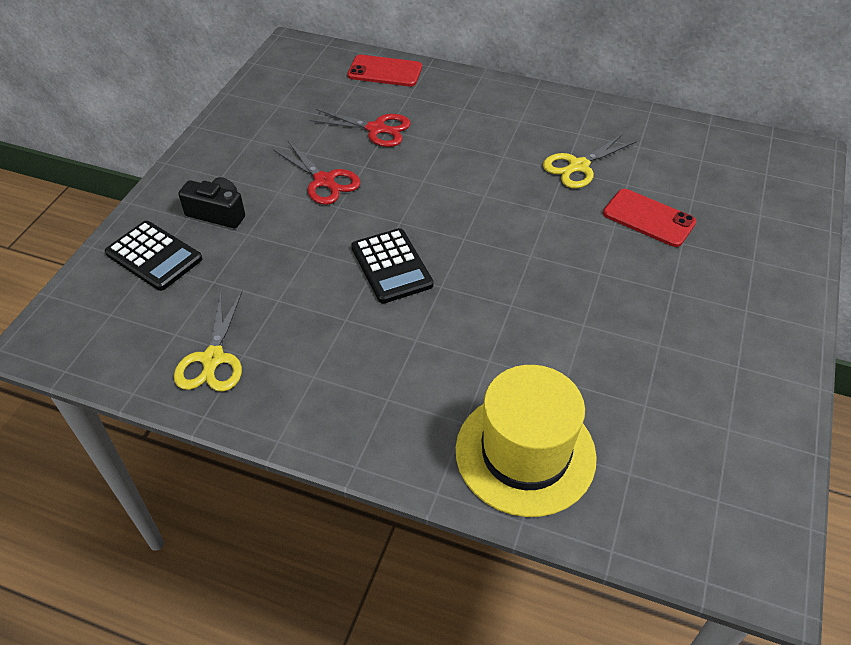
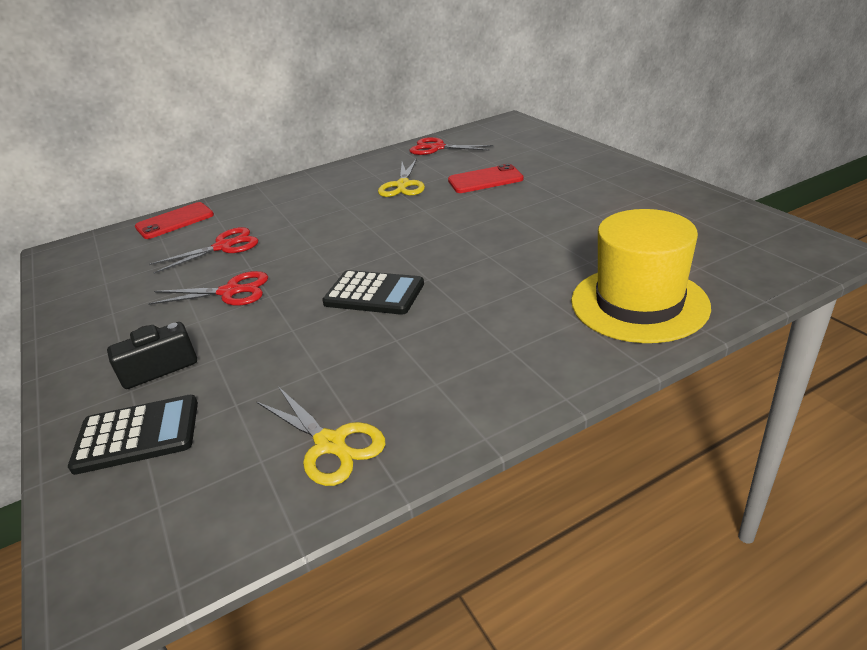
camera: 45 degrees left, 15 degrees down
none -> red scissors [410,137,494,155]

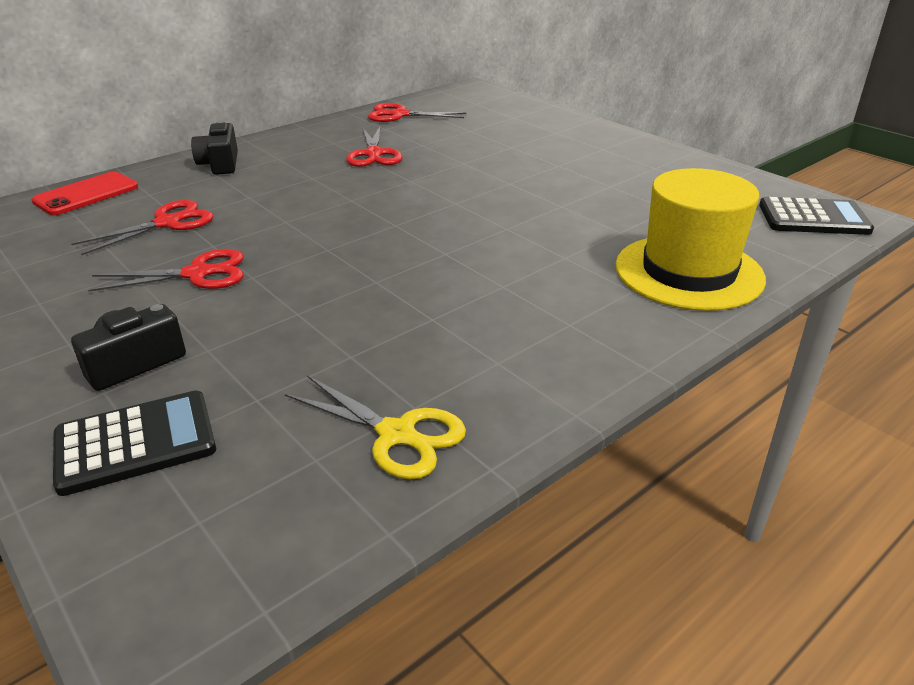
camera: 15 degrees left, 0 degrees up
black calculator [322,270,424,315] -> black calculator moved to [759,197,874,235]
yellow scissors [378,158,425,197] -> red scissors [346,127,402,167]
red phone [448,164,524,193] -> none
none -> black camera [191,121,238,175]

